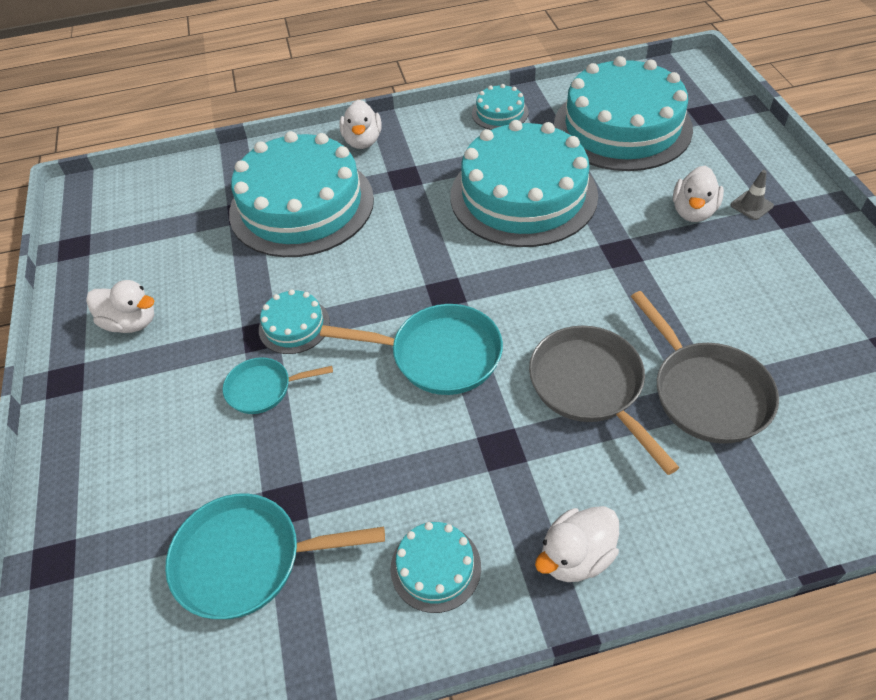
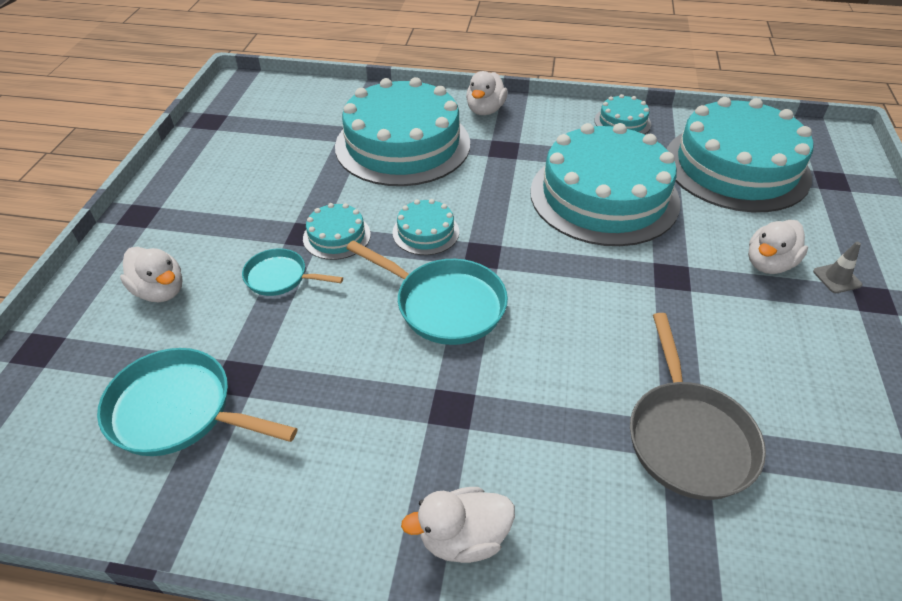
camera: 20 degrees right, 5 degrees down
white duck [86,280,154,333] -> white duck moved to [120,247,183,302]
turquoise cake [391,522,481,613] -> turquoise cake moved to [392,199,459,255]
grey pan [529,326,680,475] -> none

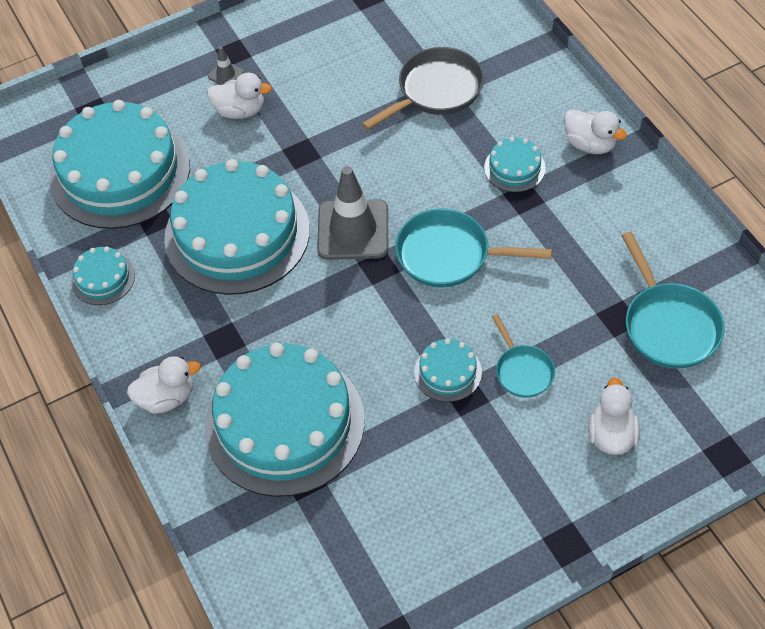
camera: 125 degrees left, 10 degrees up
turquoise pan [346,240,508,345] -> turquoise pan turned 75 degrees counterclockwise [395,209,552,288]
turquoise cake [392,199,459,255] -> turquoise cake moved to [484,137,546,192]
none -> grey traffic cone [317,166,388,260]

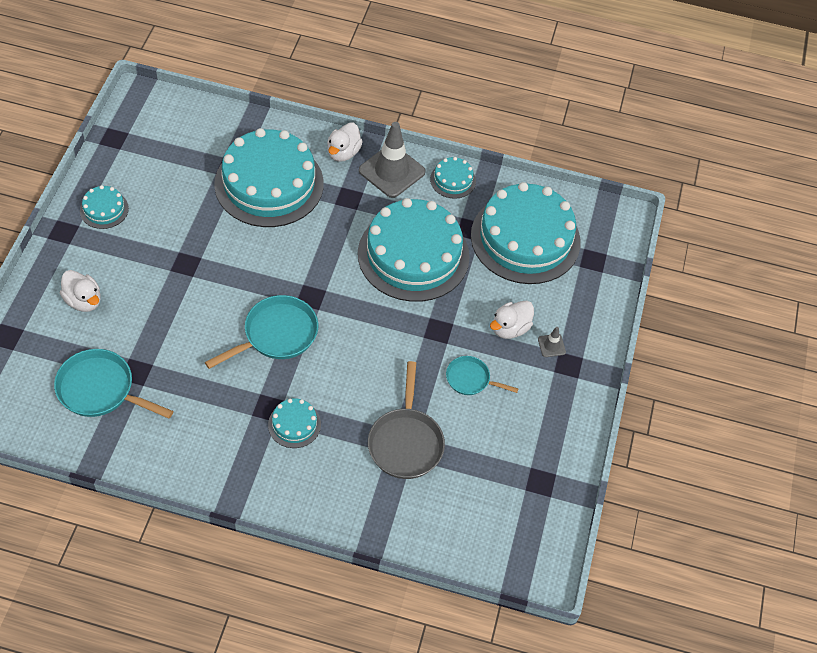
camera: 125 degrees right, 0 degrees up
grey traffic cone [317,166,388,260] -> grey traffic cone moved to [359,122,426,198]
turquoise cake [414,338,482,402] -> turquoise cake moved to [80,185,129,229]
turquoise pan [492,314,555,397] -> turquoise pan moved to [446,356,518,395]
white duck [564,109,627,154] -> none

